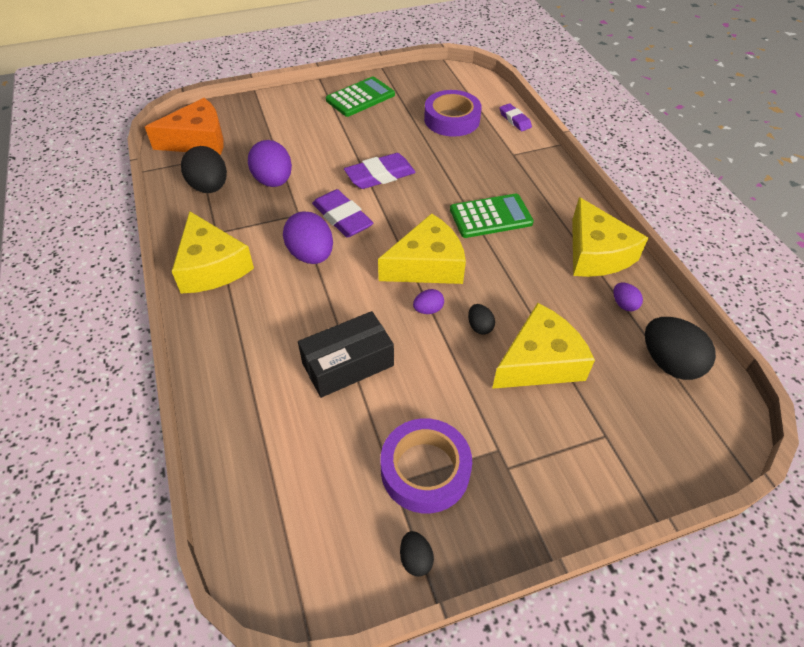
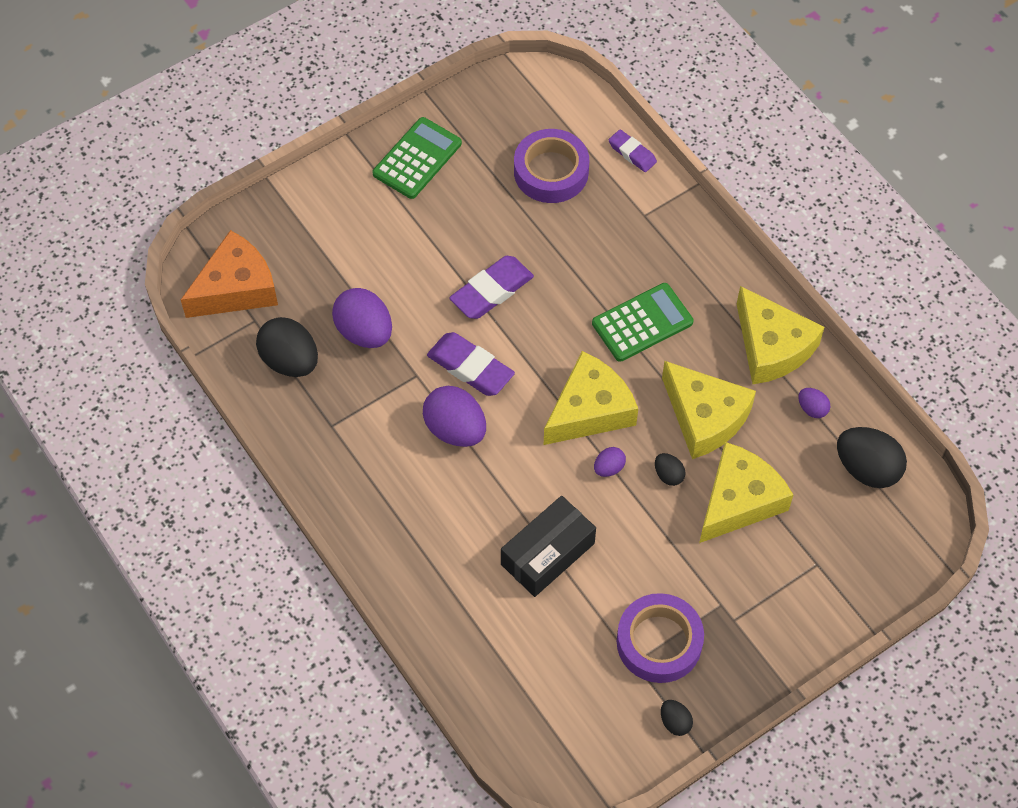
camera: 15 degrees left, 10 degrees up
yellow cheese [172,211,254,294] -> yellow cheese moved to [662,361,756,459]

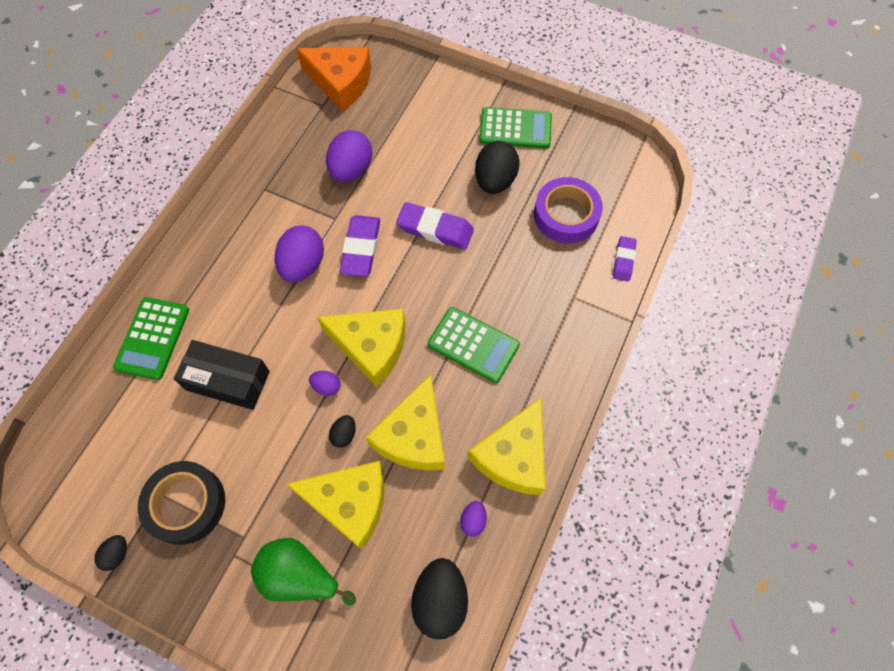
camera: 60 degrees right, 5 degrees up
black egg [256,317,318,377] -> black egg moved to [475,141,519,194]
purple tape [617,593,704,683] -> black tape [138,461,225,545]
none -> green calculator [113,297,189,380]
none -> green pear [251,538,356,605]

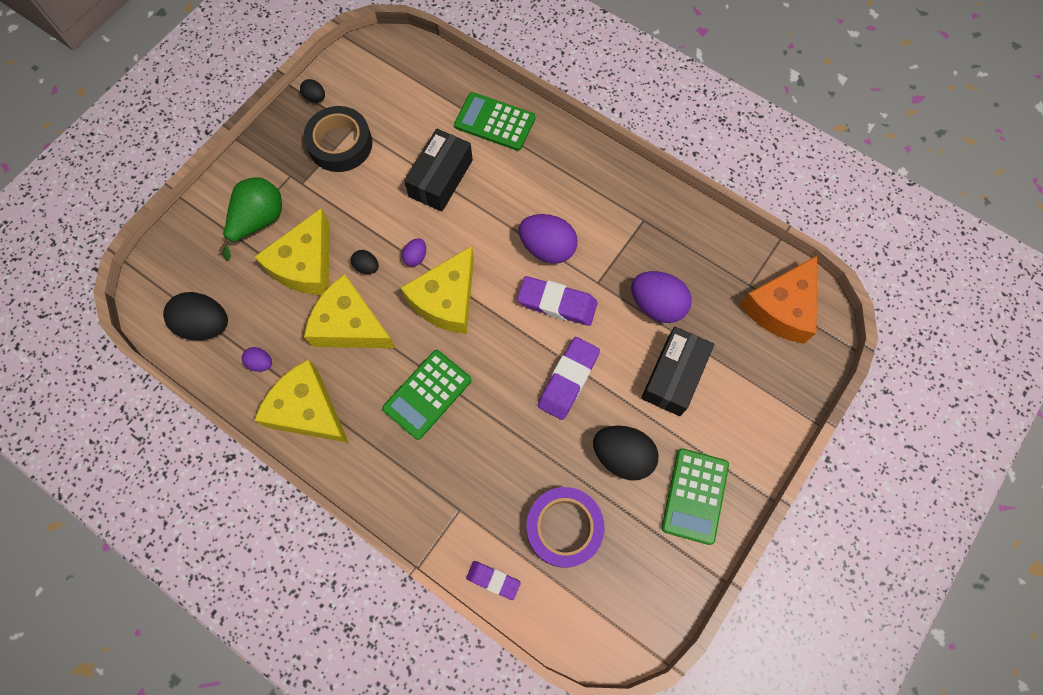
camera: 100 degrees right, 5 degrees up
none -> black box [641,327,714,416]

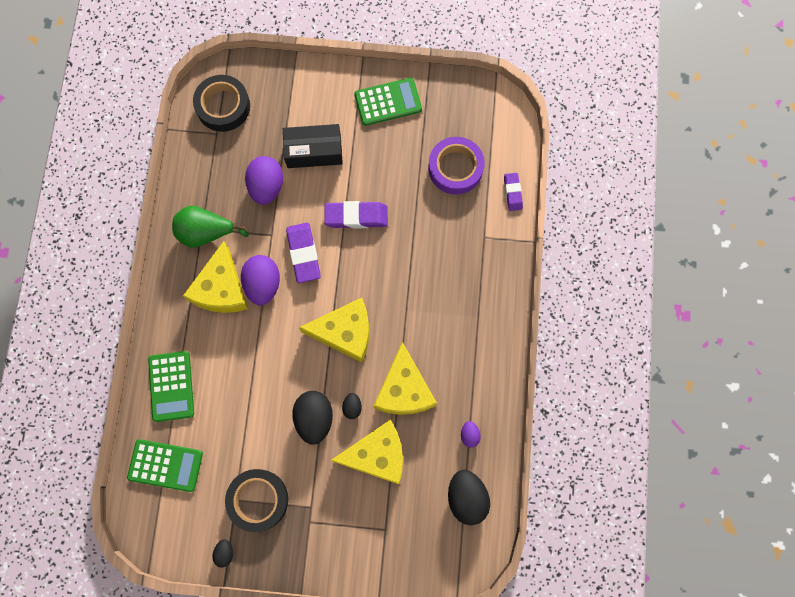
camera: 120 degrees left, 5 degrees up
green pear [219,177,282,260] -> green pear moved to [172,206,249,247]
yellow cheese [254,360,349,443] -> yellow cheese moved to [183,241,248,313]
green calculator [382,350,472,440] -> green calculator moved to [127,439,203,492]
purple egg [402,238,426,266] -> none
black box [404,129,473,212] -> none
black egg [593,426,658,480] -> black egg moved to [292,391,333,445]
orange cheese [740,256,817,344] -> black tape [193,75,250,132]

